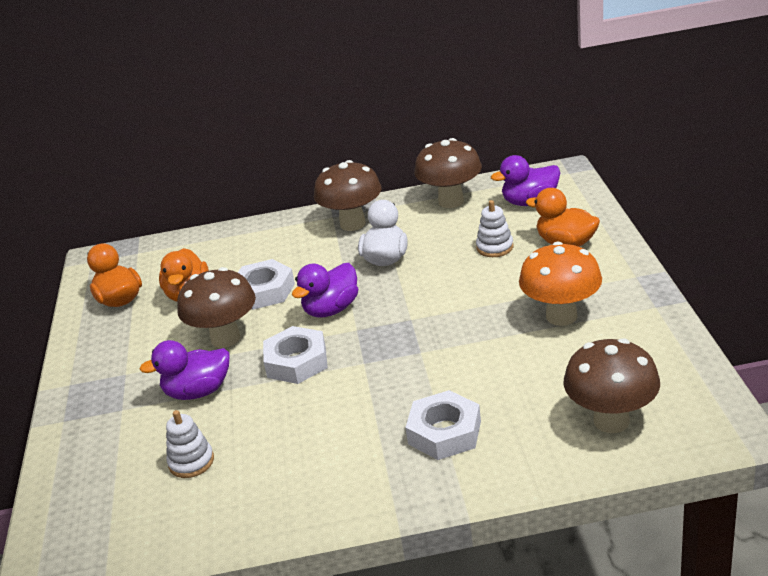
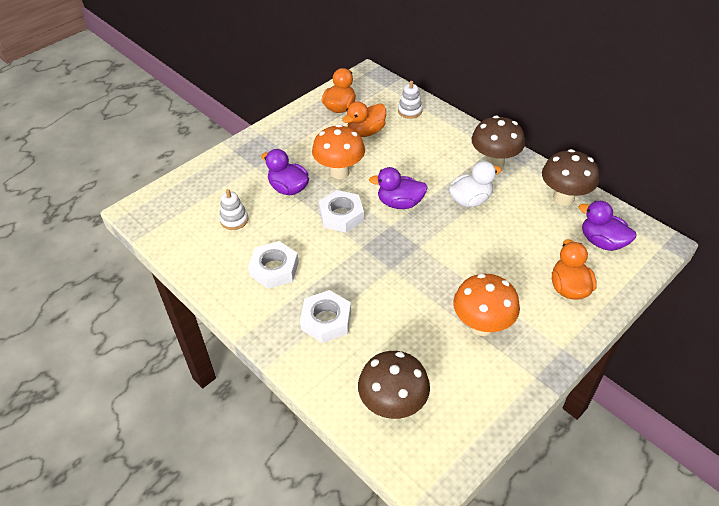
camera: 50 degrees right, 15 degrees up
brown mushroom [177,267,256,348] -> orange mushroom [312,124,365,179]
white nut [238,259,295,310] -> white nut moved to [248,241,299,289]
white stacking toy [476,200,513,257] -> white stacking toy moved to [398,81,422,119]

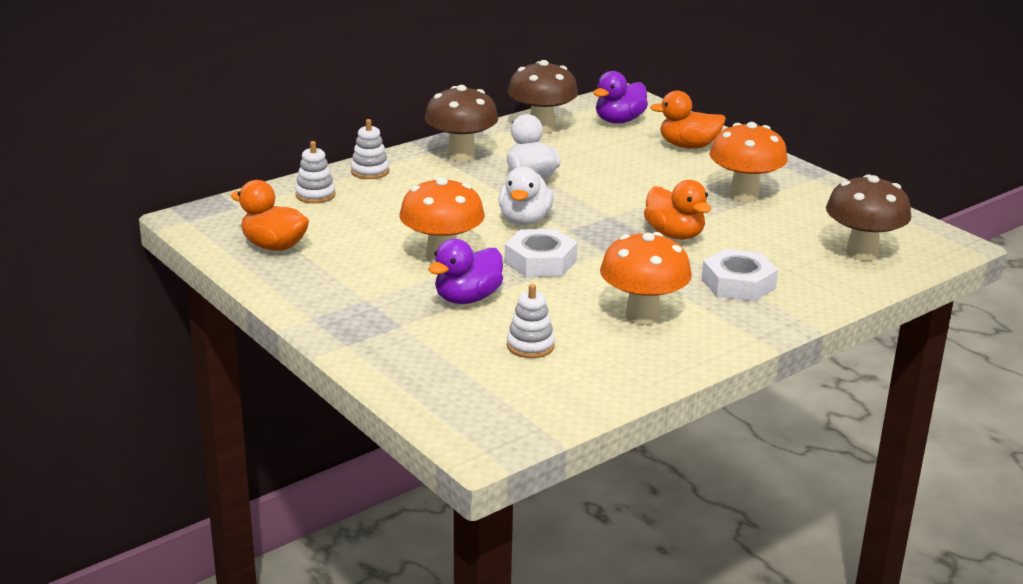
camera: 85 degrees left, 20 degrees down
white nut [248,241,299,289] -> orange mushroom [600,232,692,325]
orange duck [342,101,386,137] -> orange duck moved to [644,180,711,240]
purple duck [369,167,428,209] -> white duck [498,167,554,225]
none -> white stacking toy [351,119,389,179]

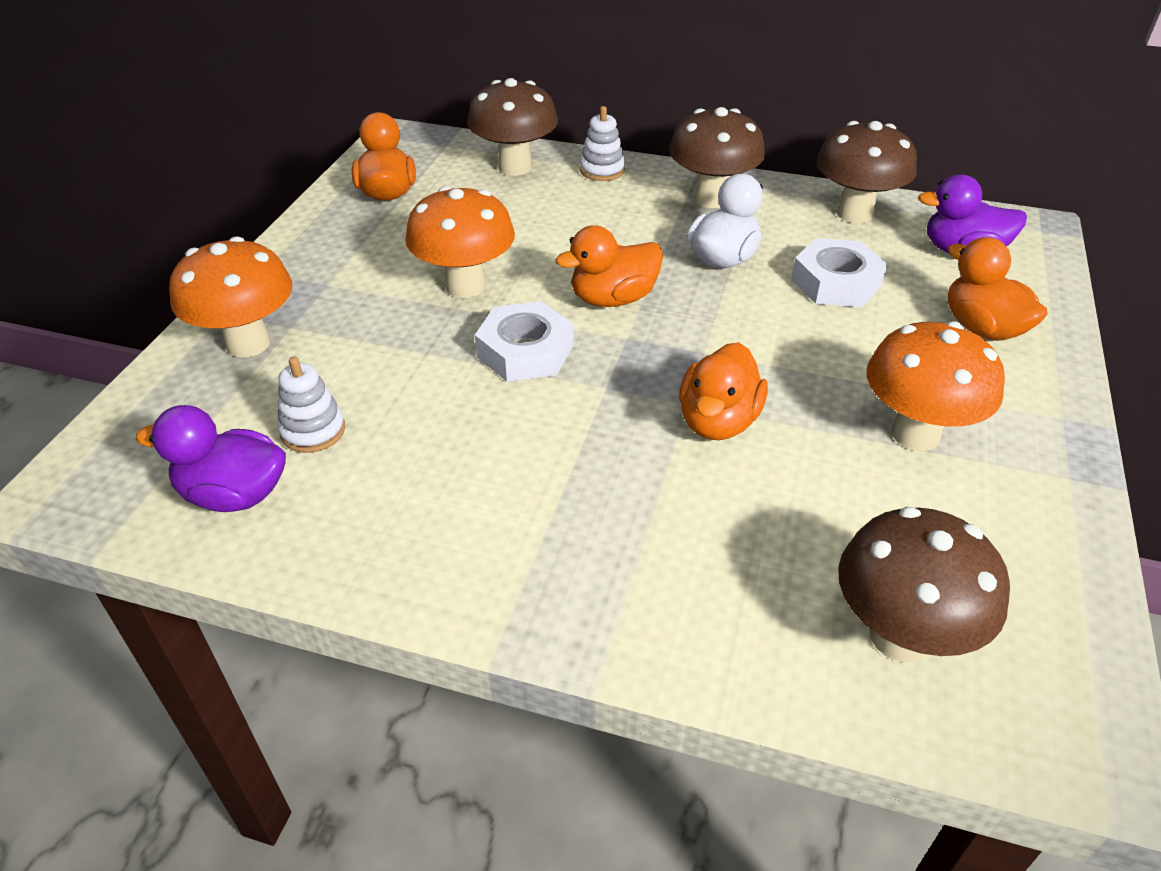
camera: 55 degrees right, 15 degrees up
white stacking toy [295,141,336,203] -> brown mushroom [467,78,558,176]
purple duck [428,239,503,304] -> purple duck moved to [136,405,286,512]
white duck [498,167,554,225] -> orange duck [555,225,663,307]
orange mushroom [600,232,692,325] -> orange mushroom moved to [169,236,292,358]
white nut [702,249,778,302] -> white nut moved to [791,238,888,307]

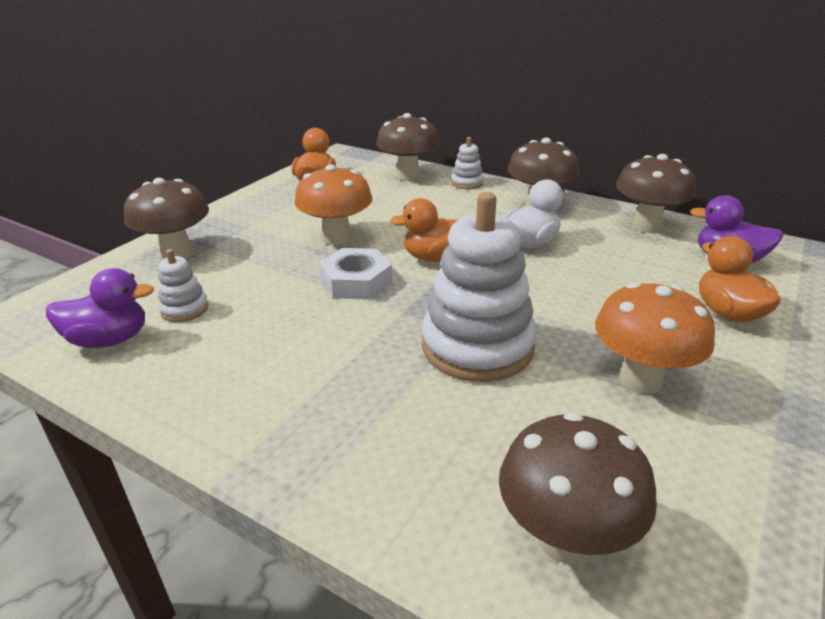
camera: 15 degrees right, 10 degrees down
purple duck [136,405,286,512] -> purple duck turned 150 degrees clockwise [46,268,154,348]
orange mushroom [169,236,292,358] -> brown mushroom [124,178,209,259]
orange duck [679,342,768,440] -> white stacking toy [422,192,537,382]
white nut [791,238,888,307] -> none

